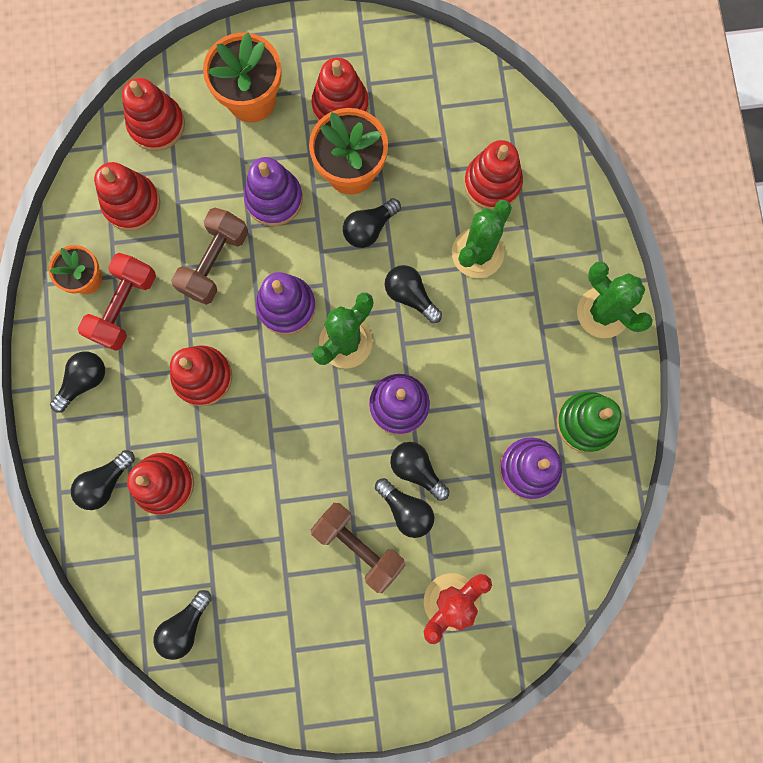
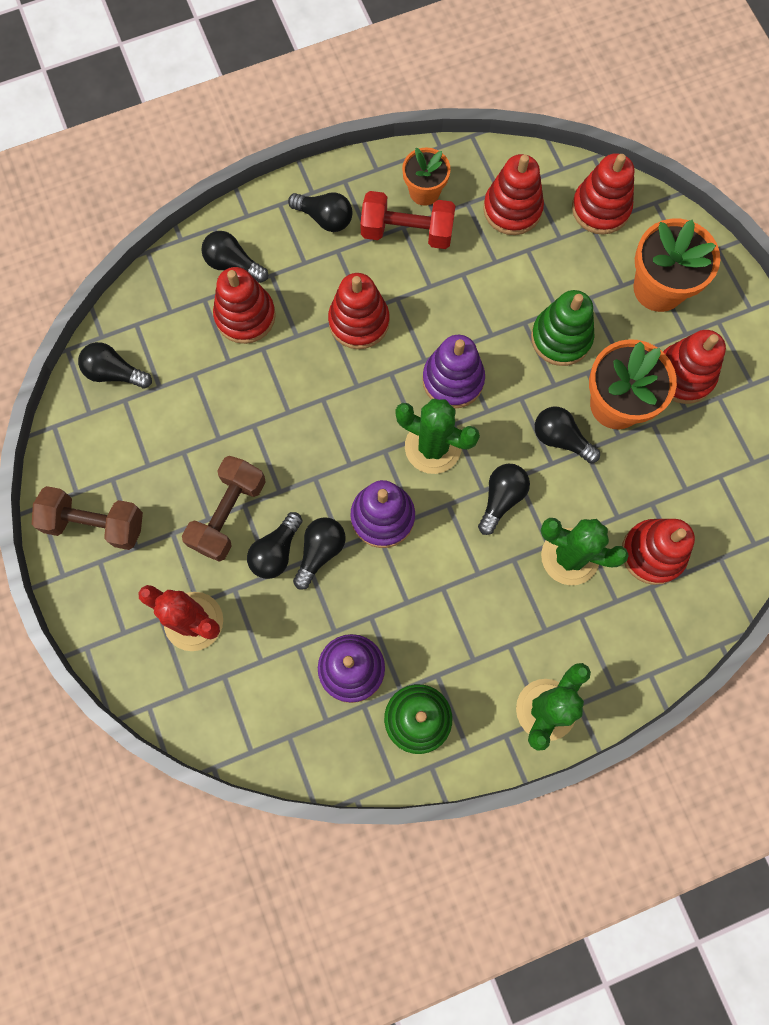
camera: 75 degrees right, 5 degrees down
brown dumbbell [171,208,248,305] -> brown dumbbell moved to [32,486,143,550]
purple stacking toy [244,157,303,226] -> green stacking toy [531,290,594,366]

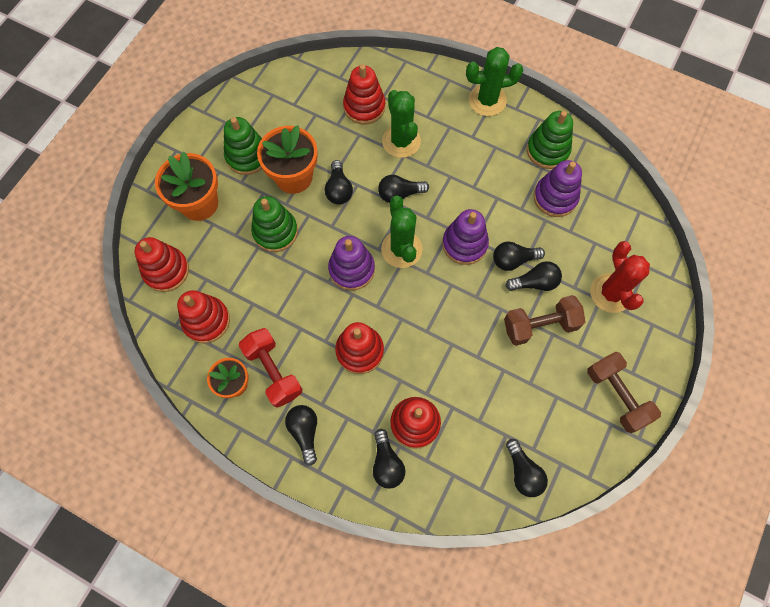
camera: 130 degrees left, 5 degrees down
red stacking toy [663,330,726,404] -> green stacking toy [224,117,262,175]

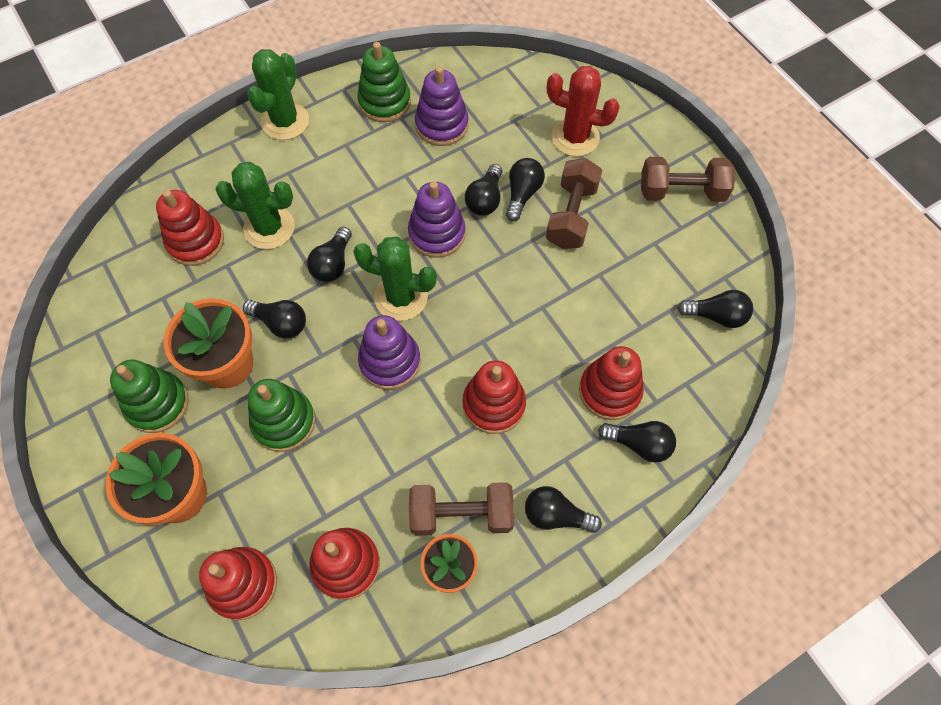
camera: 60 degrees left, 5 degrees down
red dumbbell [239,328,303,408] -> brown dumbbell [409,482,514,536]

